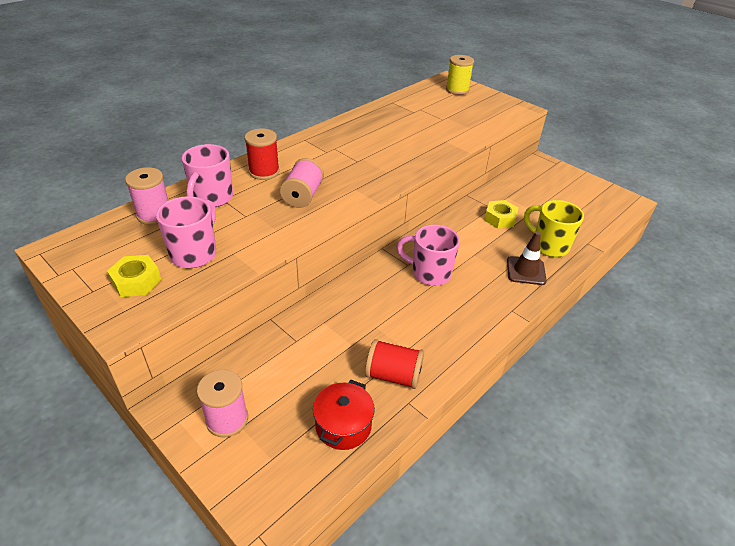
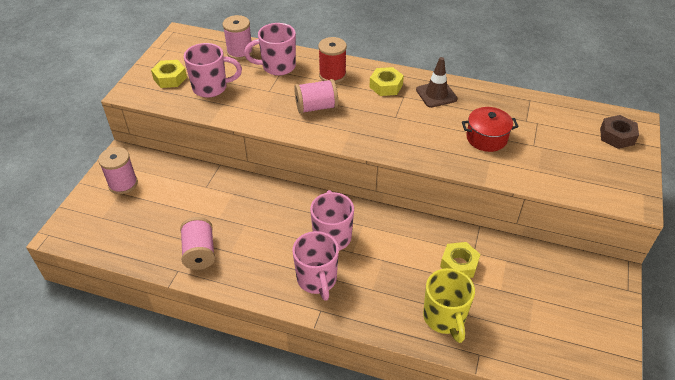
camera: 65 degrees right, 5 degrees up
red pot [313,380,375,450] -> red pot moved to [462,107,519,152]
red spool [365,339,424,389] -> pink spool [180,217,215,270]
yellow spool [446,55,474,95] -> brown nut [600,115,639,149]
brown traffic cone [507,231,547,285] -> brown traffic cone moved to [416,57,457,108]
yellow mug [524,200,584,257] -> yellow mug turned 150 degrees clockwise [423,268,475,343]
none -> pink mug [292,231,339,301]
none -> yellow nut [369,67,404,96]

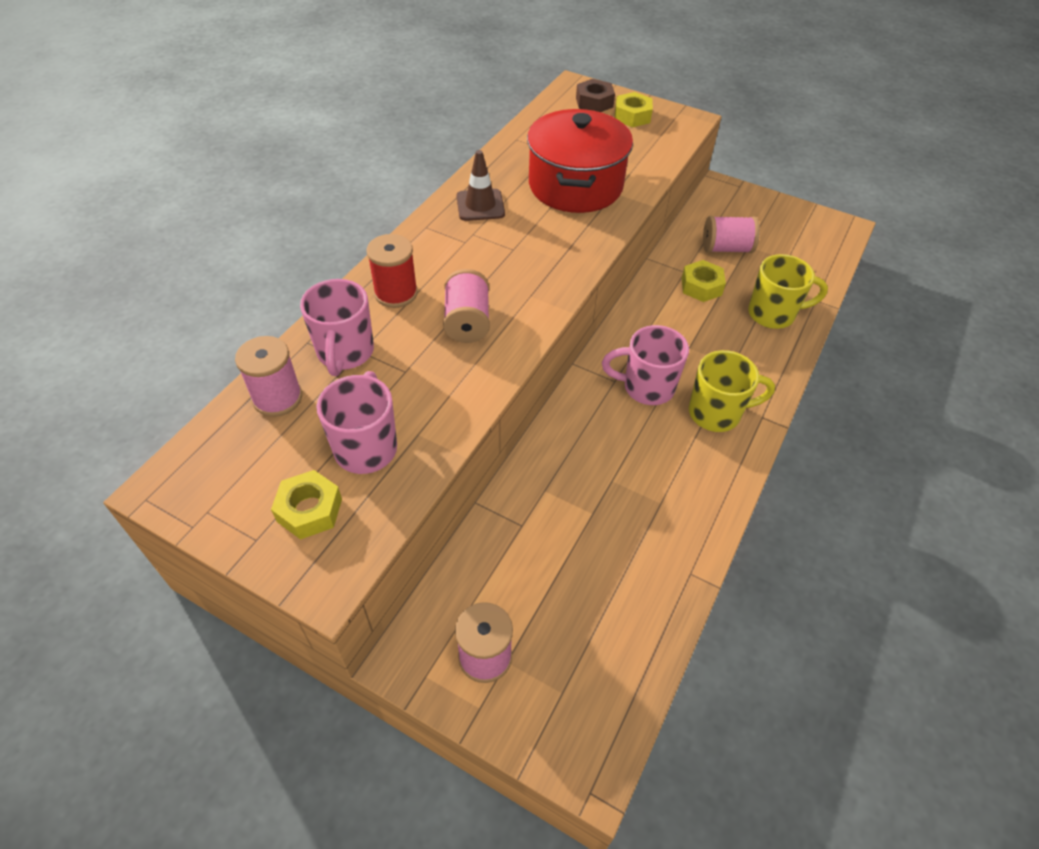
camera: 80 degrees left, 5 degrees up
pink spool [180,217,215,270] -> pink spool moved to [703,216,760,253]
pink mug [292,231,339,301] -> yellow mug [689,350,775,432]
yellow nut [369,67,404,96] -> yellow nut moved to [615,92,653,127]
red pot [462,107,519,152] -> red pot [527,109,633,213], size x1.88

